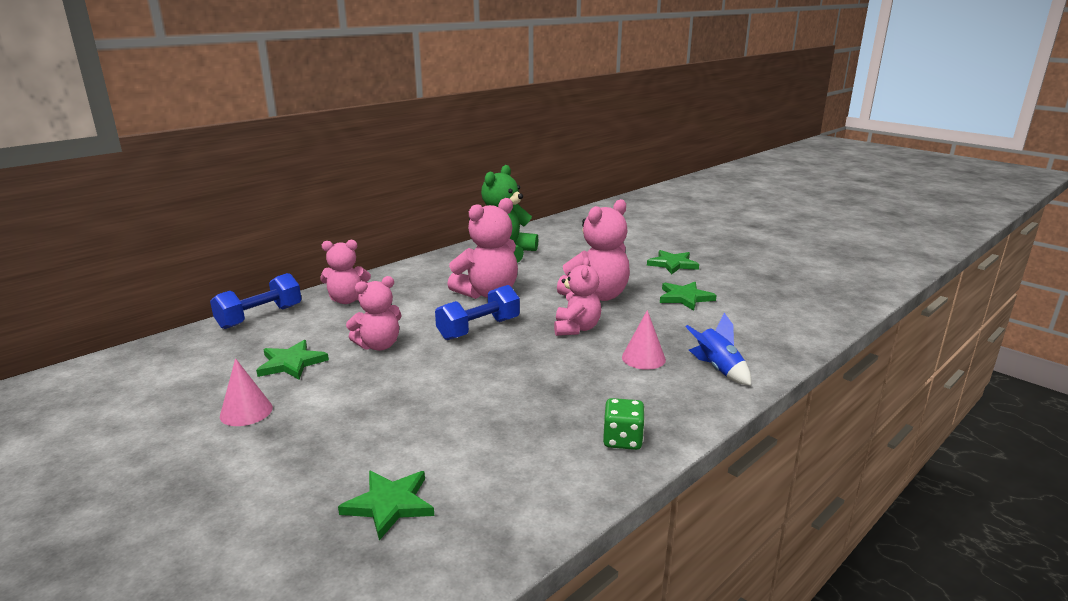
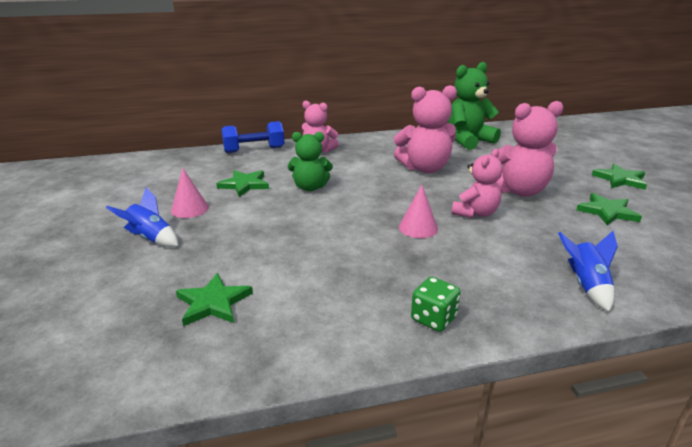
camera: 30 degrees right, 5 degrees up
pink teddy bear [346,276,402,351] -> green teddy bear [288,132,333,191]
blue dumbbell [435,285,520,340] -> none
pink cone [622,310,666,370] -> pink cone moved to [399,185,438,238]
none -> blue rocket [106,187,178,247]

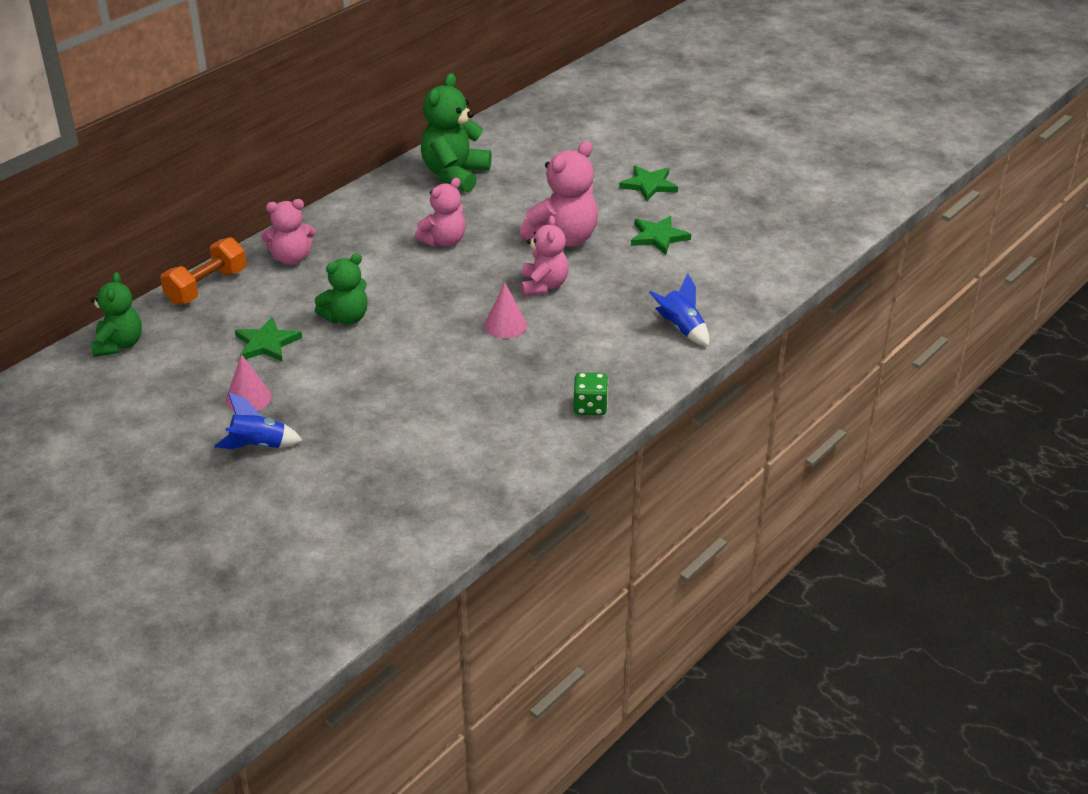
camera: 35 degrees left, 10 degrees up
green star [176,273,253,326] -> none
blue dumbbell [222,121,285,153] -> orange dumbbell [160,237,247,305]
pink teddy bear [394,85,457,173] -> pink teddy bear [415,178,466,247], size x0.66
none -> green teddy bear [91,272,142,357]

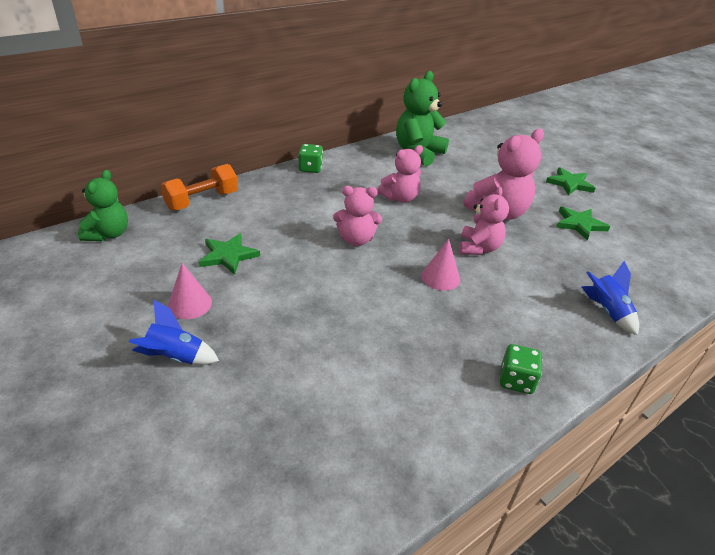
camera: 10 degrees right, 0 degrees up
pink teddy bear [261,199,316,265] -> pink teddy bear moved to [333,186,382,246]
green teddy bear [315,253,367,325] -> none
none -> green dice [298,144,323,173]

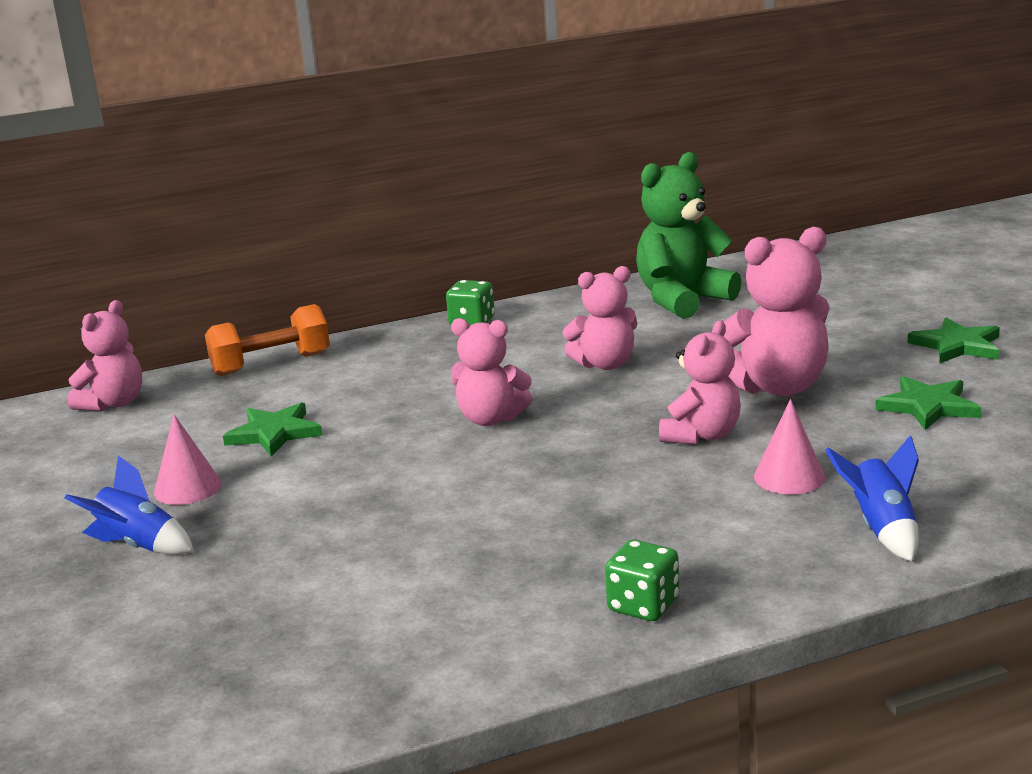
camera: 20 degrees right, 15 degrees down
green teddy bear [78,170,128,241] -> pink teddy bear [68,300,142,411]
pink cone [421,239,460,291] -> pink cone moved to [754,399,825,494]

